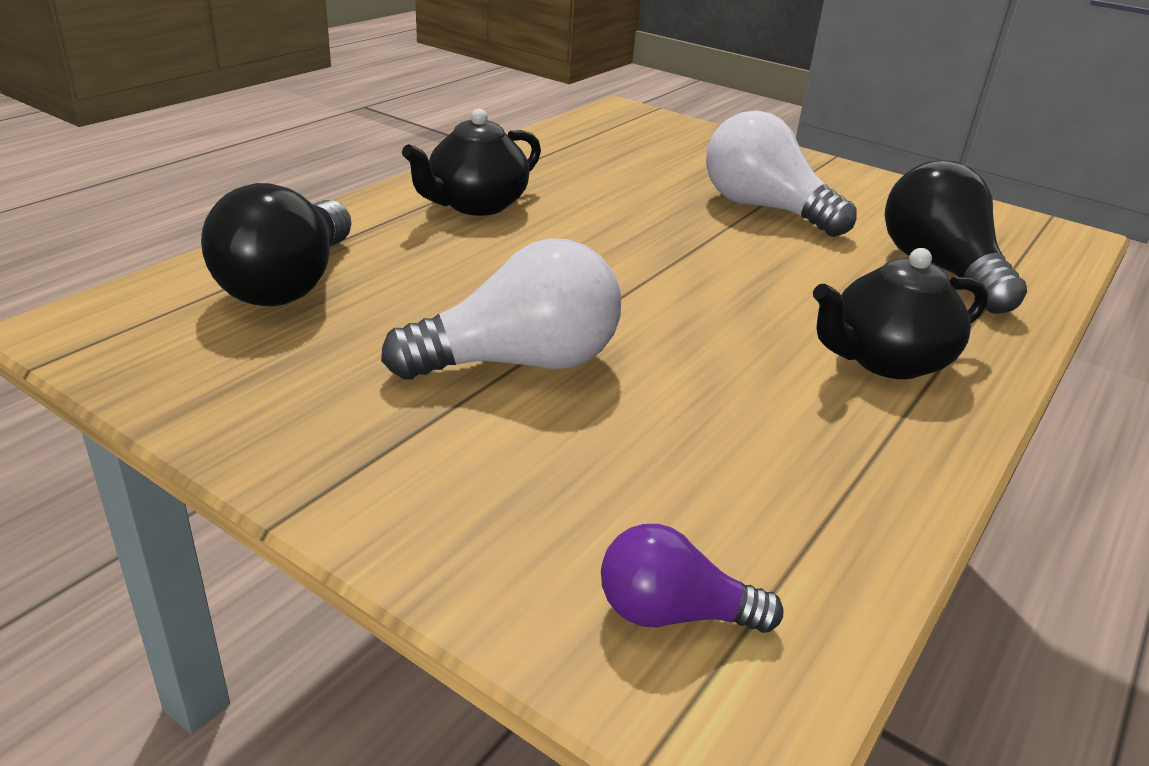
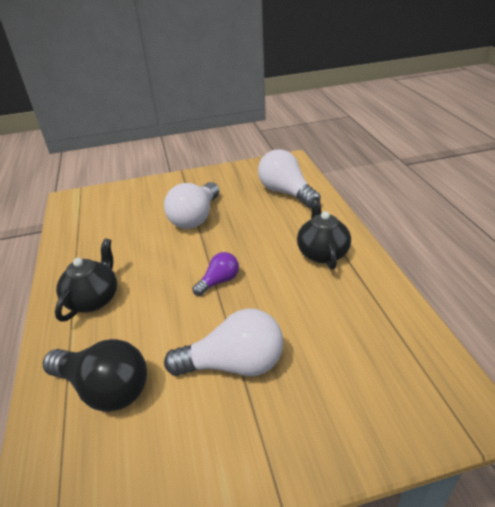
camera: 135 degrees right, 5 degrees up
black light bulb [201,183,352,306] -> white light bulb [258,149,321,208]
purple light bulb [601,524,783,633] -> purple light bulb moved to [193,252,239,296]

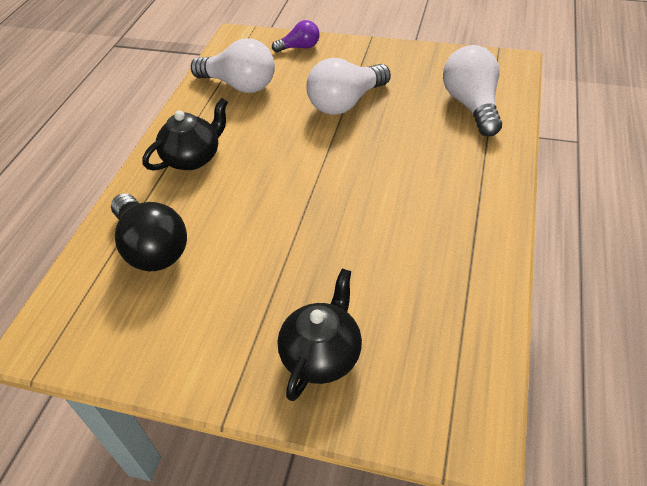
camera: 30 degrees right, 10 degrees up
white light bulb [164,308,284,376] -> white light bulb moved to [191,38,275,93]
purple light bulb [193,252,239,296] -> purple light bulb moved to [272,20,320,52]
black teapot [297,197,351,269] -> black teapot moved to [277,269,362,401]

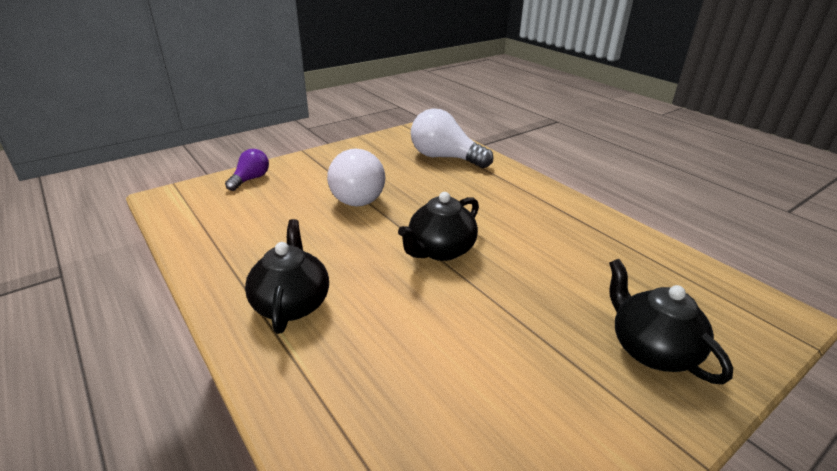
camera: 55 degrees left, 15 degrees down
black light bulb [111,193,187,271] -> none
white light bulb [191,38,275,93] -> none
none -> black teapot [398,192,479,261]

